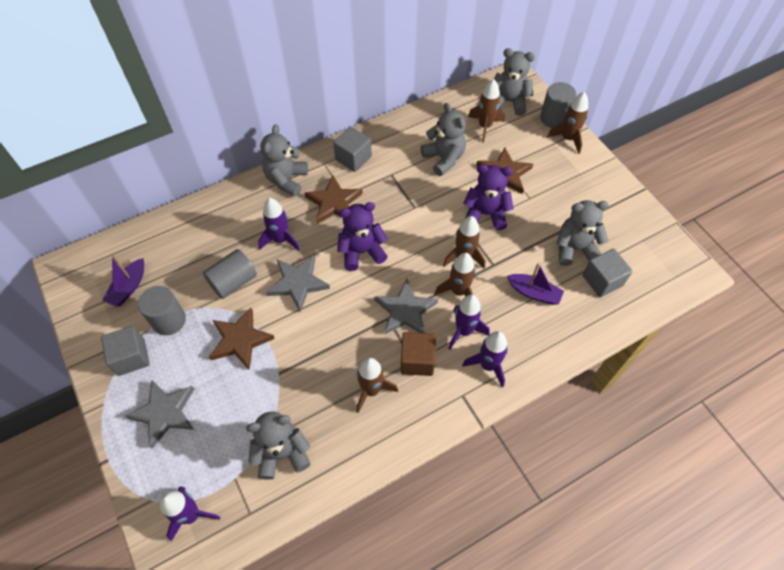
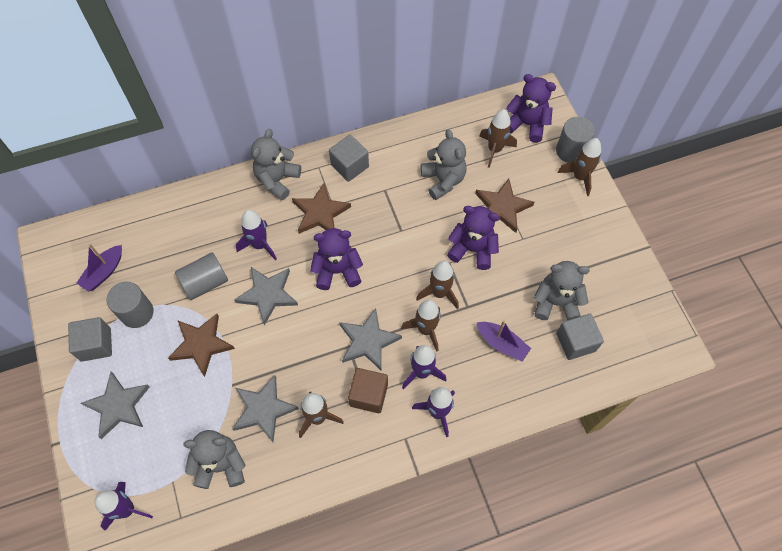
camera: 10 degrees right, 5 degrees up
grey teddy bear [494,48,535,116] -> purple teddy bear [506,74,556,143]
none -> grey star [233,375,299,442]

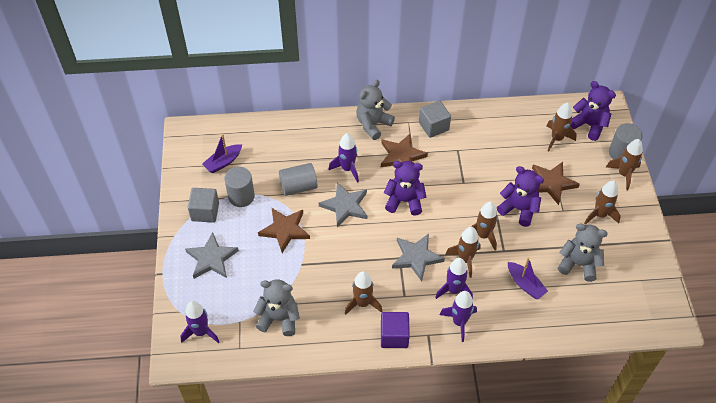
camera: 15 degrees right, 10 degrees down
grey star [233,375,299,442] -> none
brown cube [348,368,388,413] -> none
grey teddy bear [421,129,466,200] -> none
grey cube [556,314,604,360] -> none
none -> purple cube [381,312,410,348]
none -> brown rocket [584,181,621,225]

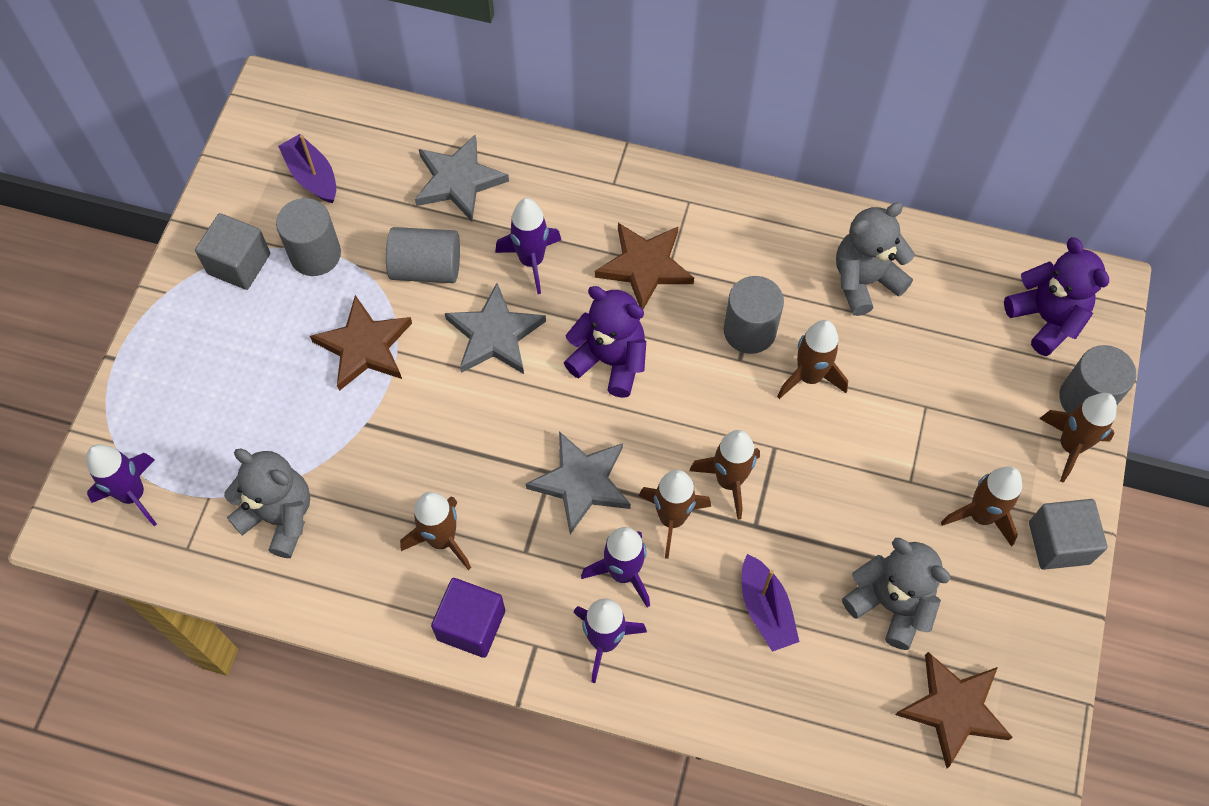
camera: 20 degrees right, 10 degrees up
grey star [185,232,239,279] -> grey star moved to [415,134,509,222]
purple boat [202,134,242,173] -> purple boat turned 75 degrees clockwise [278,134,336,203]
grey teddy bear [356,80,395,140] -> grey teddy bear moved to [836,202,915,316]
grey cube [419,100,451,138] -> grey cube moved to [1029,499,1107,570]
purple teddy bear [497,166,544,227] -> none
brown star [532,162,580,205] -> brown star moved to [895,652,1013,769]
brown rocket [547,103,577,152] -> brown rocket moved to [777,320,848,399]
none -> grey cylinder [724,276,784,354]

